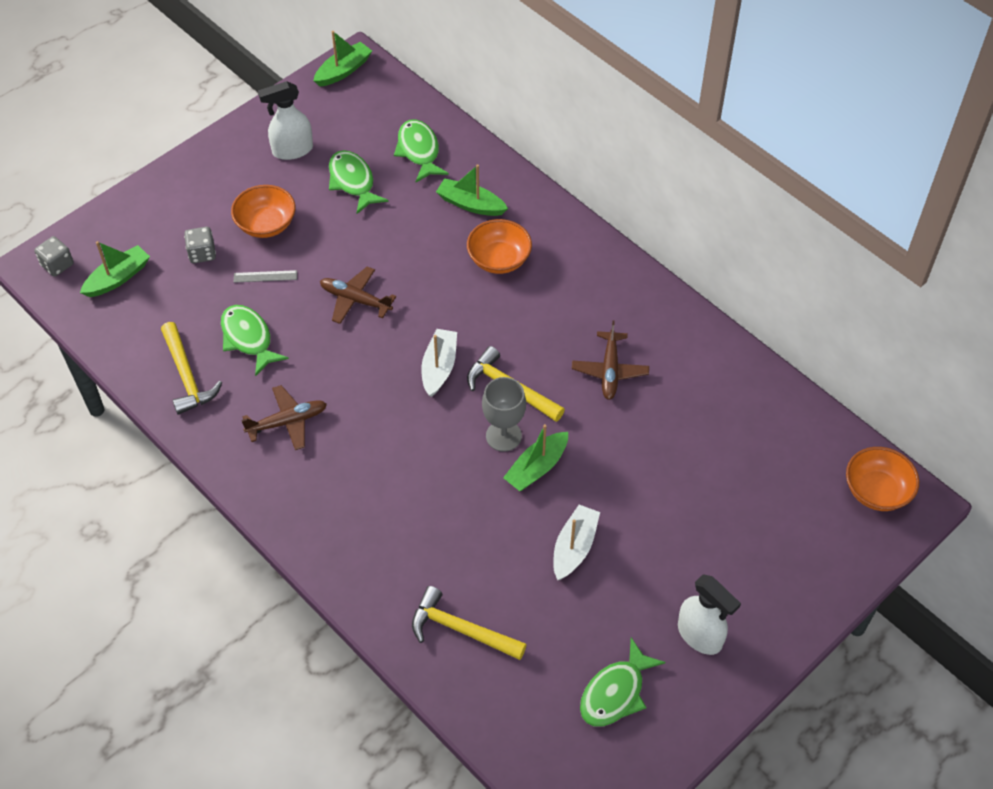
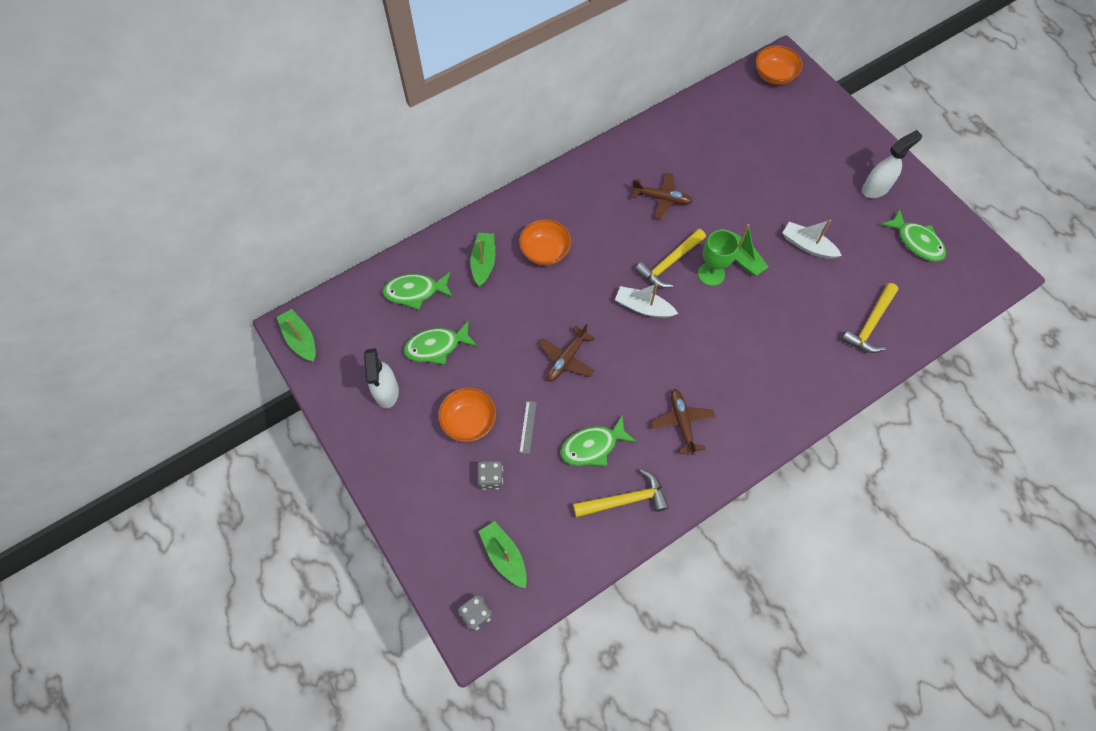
camera: 80 degrees left, 10 degrees up
green boat [436,165,508,216] -> green boat turned 150 degrees clockwise [470,233,495,287]
grey goblet [482,377,526,452] -> green goblet [698,230,739,286]

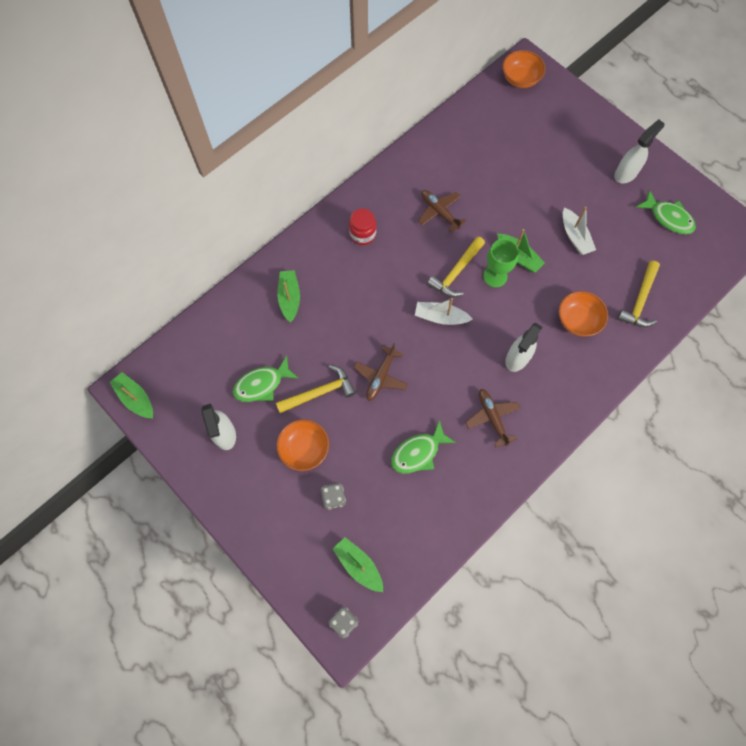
camera: 10 degrees left, 5 degrees up
green fish [383,271,453,310] -> none
orange bowl [519,219,572,266] -> orange bowl moved to [559,291,608,336]
grey ruler [519,401,537,454] -> none
yellow hammer [573,469,669,517] -> yellow hammer moved to [276,365,356,413]
brown plane [632,172,693,220] -> brown plane turned 135 degrees counterclockwise [418,190,466,233]
white boat [782,220,842,259] -> white boat turned 135 degrees counterclockwise [563,207,596,255]
none -> red jar [349,209,376,245]
none -> white spray bottle [505,323,543,372]

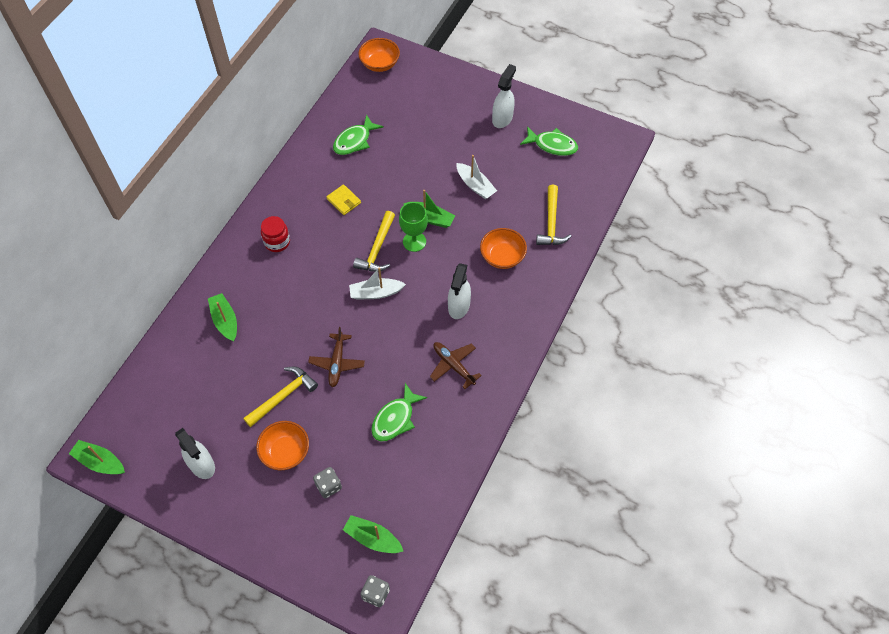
camera: 20 degrees left, 10 degrees down
green fish [233,356,299,402] -> green fish moved to [333,114,384,155]
brown plane [418,190,466,233] -> yellow wallet [326,184,361,215]

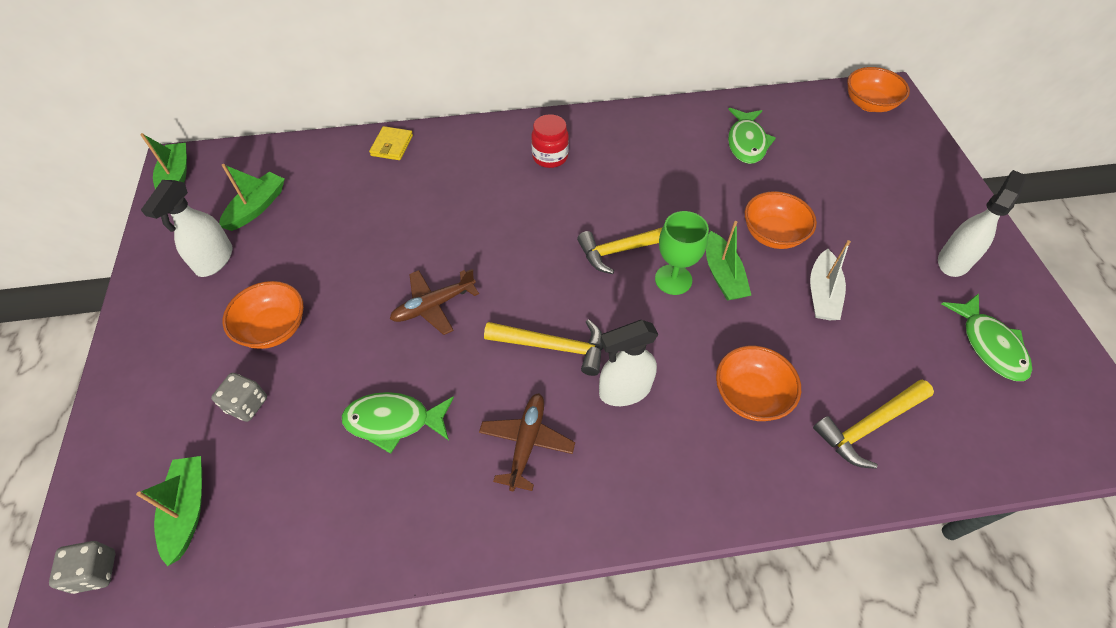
camera: 55 degrees right, 5 degrees down
green boat [208,293,237,341] -> green boat moved to [219,164,285,231]
yellow hammer [243,366,318,427] -> yellow hammer moved to [484,319,603,376]
yellow wallet [326,184,361,215] -> yellow wallet moved to [369,126,413,160]
green fish [333,114,384,155] -> green fish turned 90 degrees counterclockwise [728,108,776,164]
white boat [349,268,406,300] -> none
white spray bottle [492,64,516,128] -> white spray bottle turned 45 degrees counterclockwise [938,170,1026,277]
none -> orange bowl [745,191,817,249]

